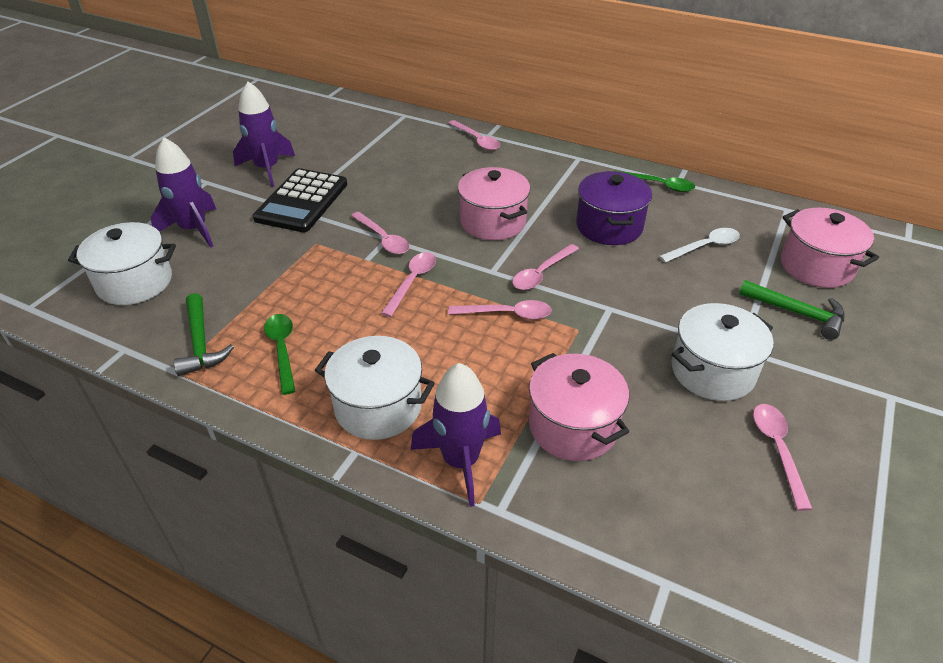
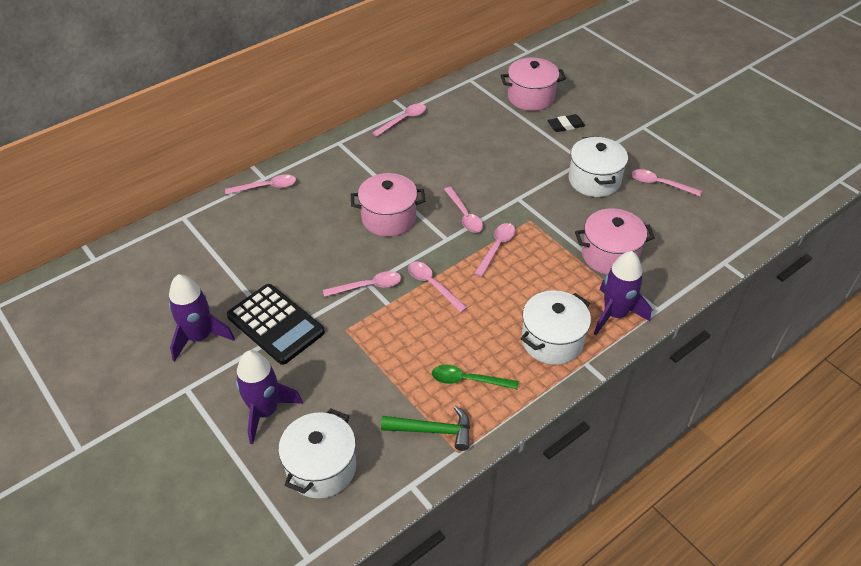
camera: 65 degrees left, 5 degrees up
purple pot [576,171,652,245] -> none
green spoon [616,171,695,192] -> pink spoon [372,103,426,137]
white spoon [659,228,740,263] -> none
green hammer [739,280,845,340] -> black eraser [547,114,585,132]

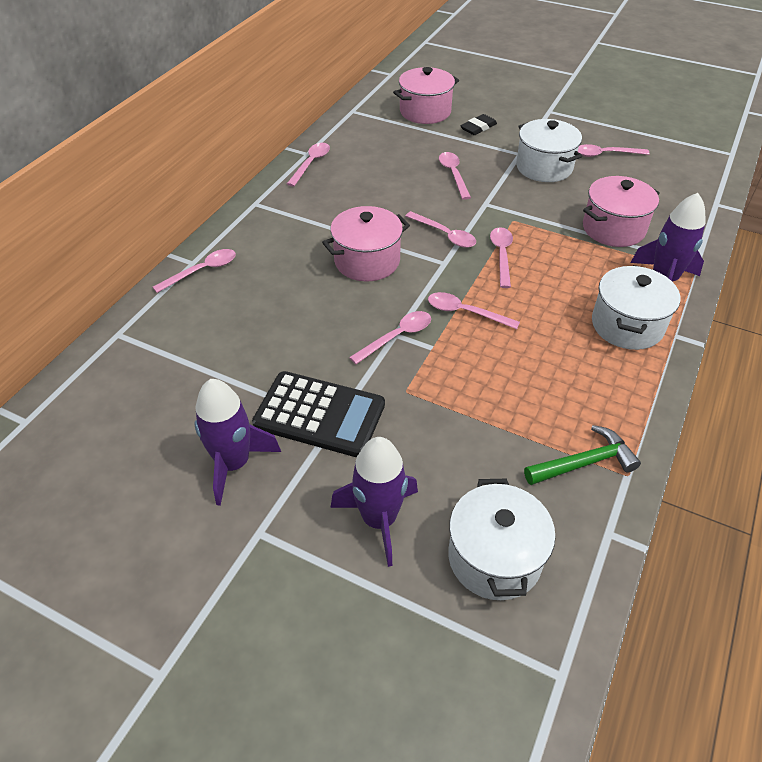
camera: 25 degrees left, 0 degrees up
green spoon [432,365,518,389] -> none
none -> pink spoon [439,152,471,200]

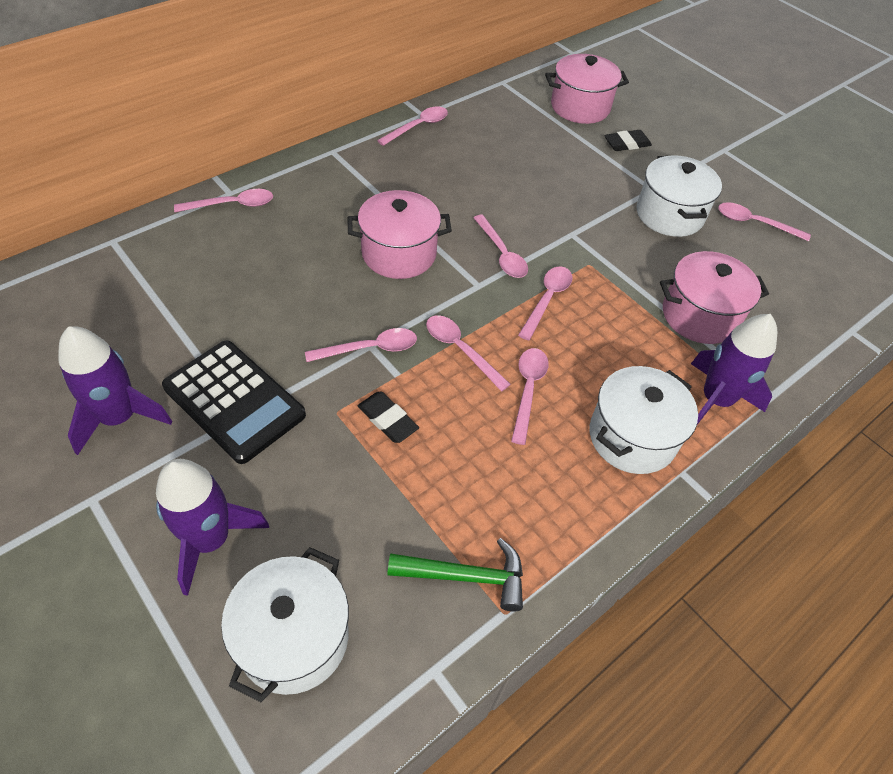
camera: 20 degrees right, 5 degrees up
pink spoon [439,152,471,200] -> pink spoon moved to [511,348,549,445]
none -> black eraser [357,391,419,443]

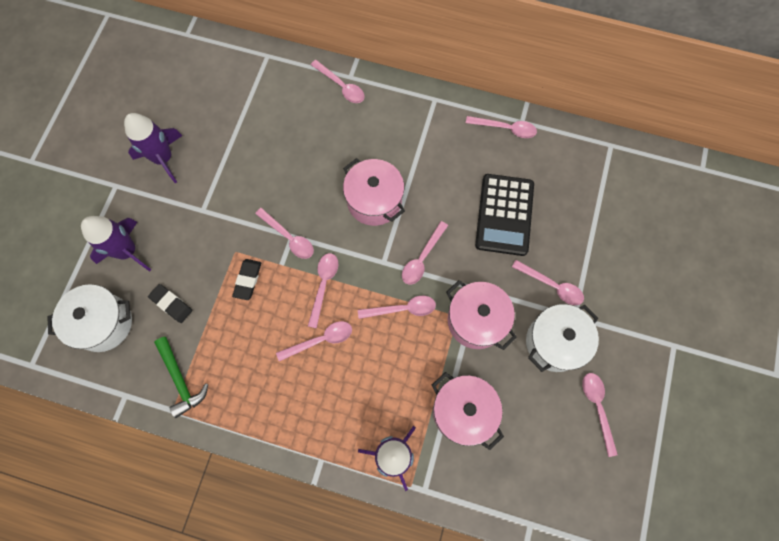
camera: 60 degrees right, 20 degrees up
black calculator [162,340,306,464] -> black calculator moved to [475,174,534,256]
pink pot [545,54,629,124] -> pink pot moved to [446,280,517,350]
white pot [590,366,698,474] -> none
black eraser [604,130,652,151] -> black eraser moved to [148,284,192,323]
none -> pink spoon [512,260,584,305]

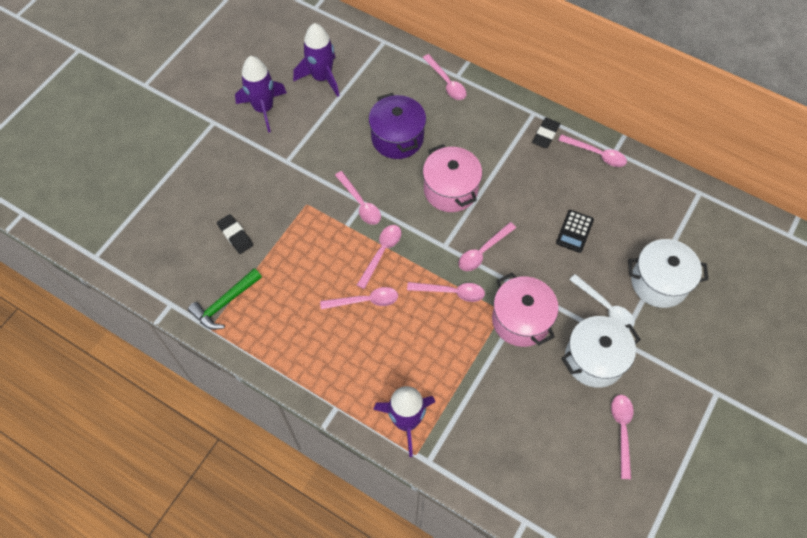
camera: 15 degrees right, 10 degrees down
white pot [47,284,132,352] -> white pot moved to [628,239,709,308]
purple rocket [81,216,152,272] -> purple rocket moved to [293,23,339,97]
green hammer [154,337,208,418] -> green hammer turned 60 degrees clockwise [188,268,262,330]
black eraser [232,259,261,300] -> black eraser moved to [532,118,560,148]
pink pot [432,372,504,450] -> none
black calculator [475,174,534,256] -> black calculator [556,210,594,253], size x0.52
pink spoon [512,260,584,305] -> white spoon [569,274,635,329]
none -> purple pot [369,93,426,159]

